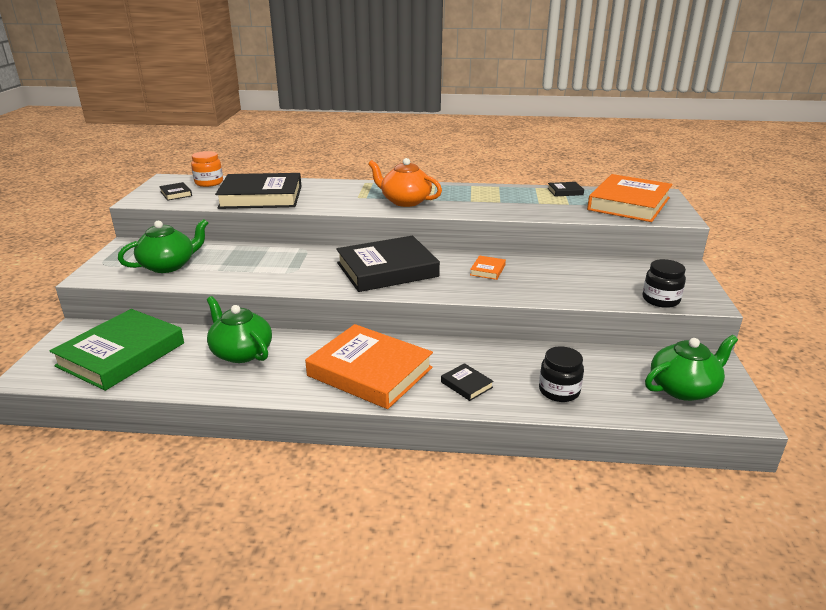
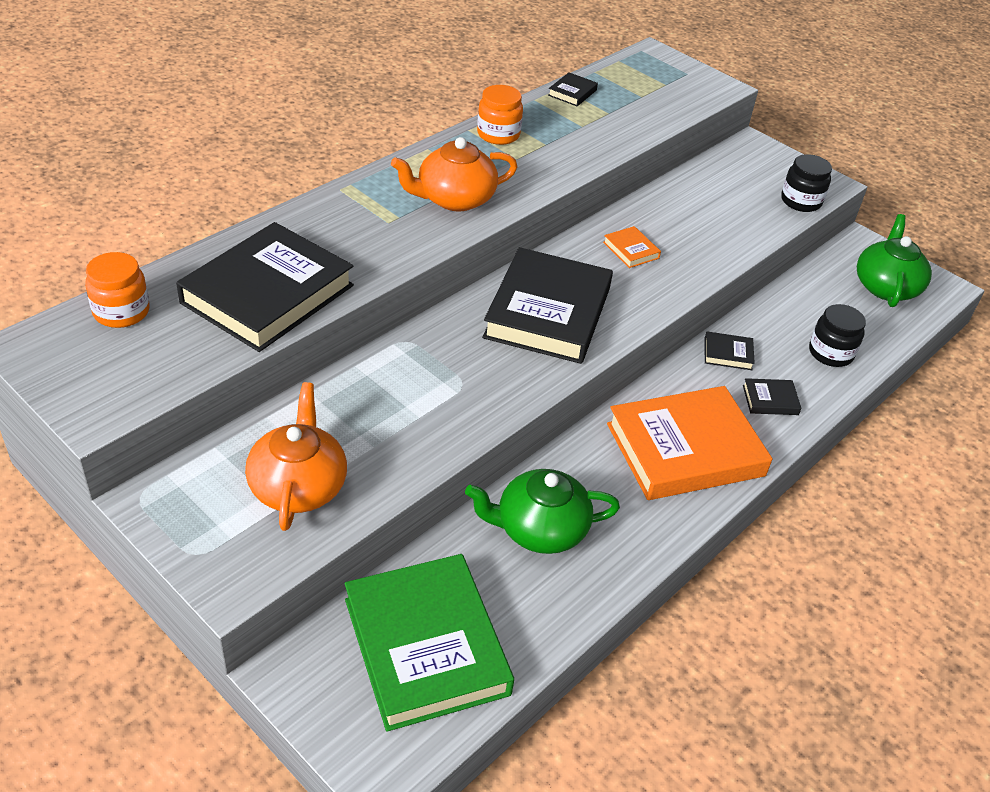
camera: 55 degrees left, 15 degrees up
green teapot [118,219,208,273] -> orange teapot [245,382,347,531]
black book [159,182,192,201] -> black book moved to [704,331,755,370]
orange book [587,174,672,222] -> none
none -> orange jar [477,85,523,145]

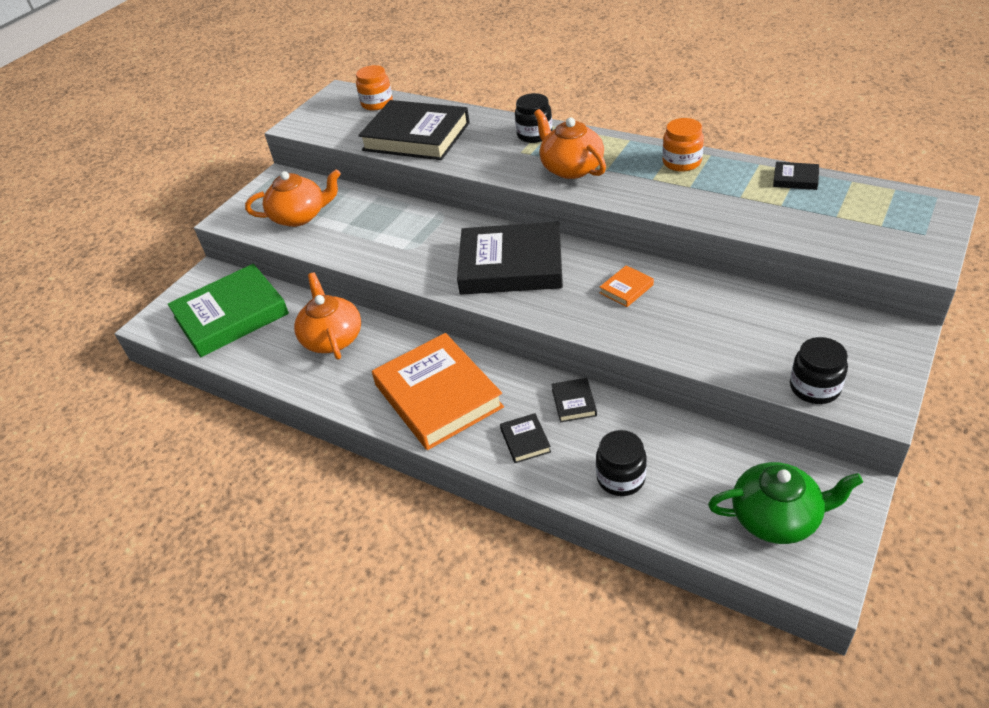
camera: 85 degrees right, 0 degrees up
green teapot [465,469,620,554] -> orange teapot [294,273,361,360]
none -> black jar [515,93,552,143]

